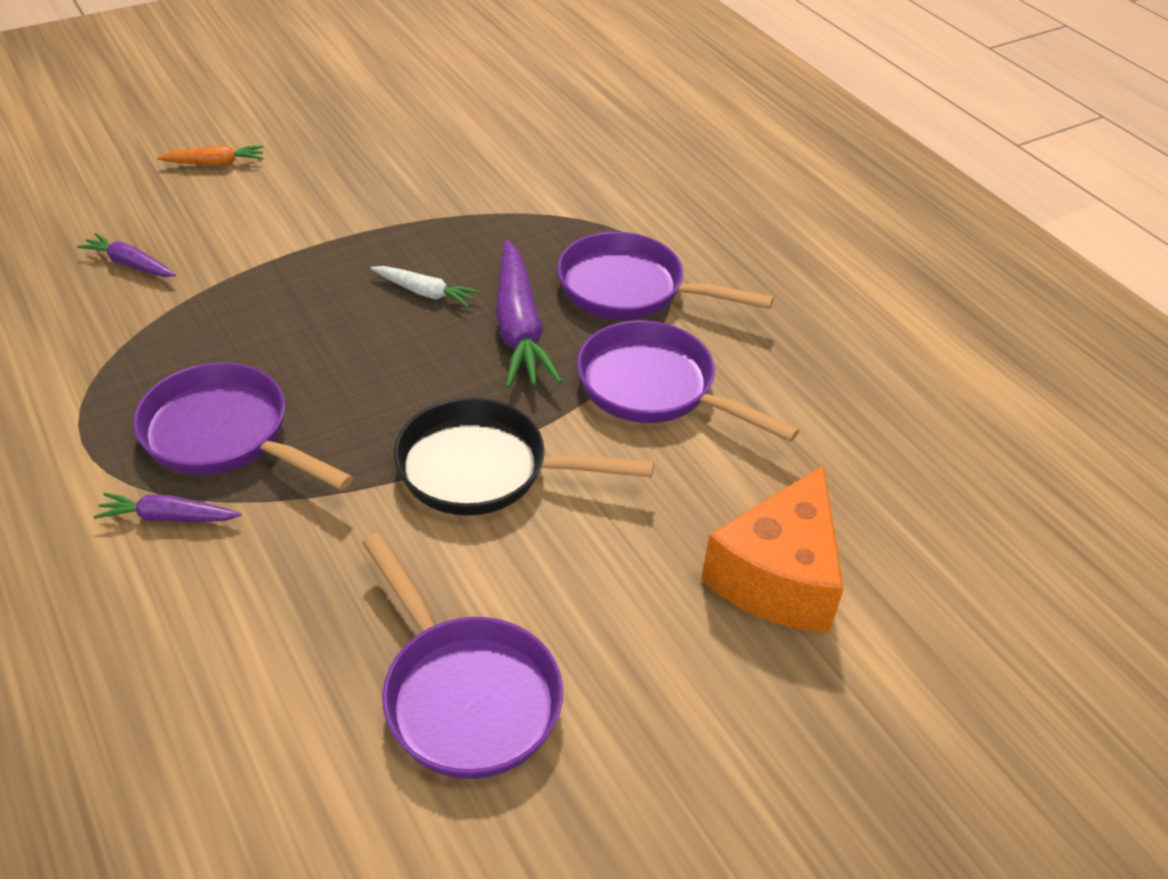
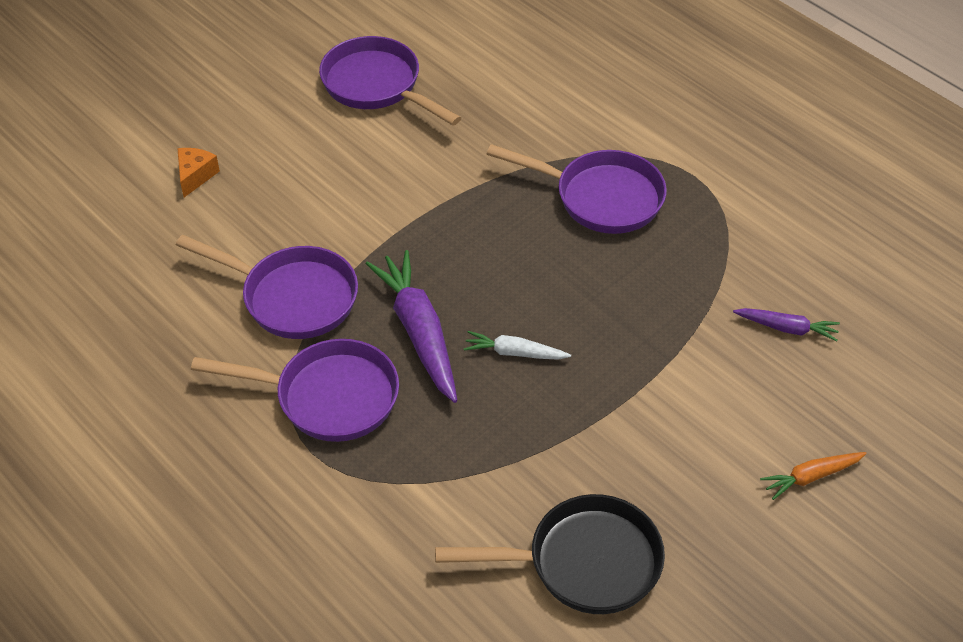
camera: 170 degrees right, 5 degrees up
purple carrot [93,493,242,522] -> none
black pan [394,398,654,516] -> black pan moved to [435,494,665,614]
orange cheese [701,465,844,633] -> orange cheese [177,148,220,197], size x0.47

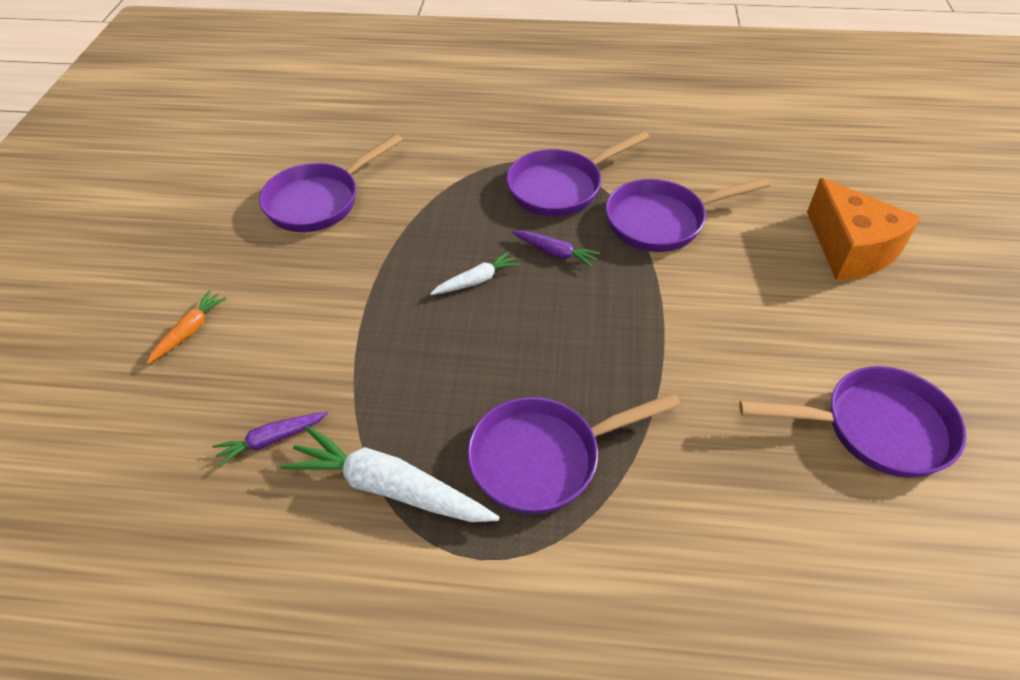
camera: 140 degrees right, 0 degrees up
orange cheese [177,148,220,197] -> orange cheese [807,178,921,281], size x2.13
purple carrot [366,250,457,403] -> purple carrot [512,231,600,267], size x0.53
black pan [435,494,665,614] -> purple pan [259,134,403,232]
none -> white carrot [281,426,500,522]

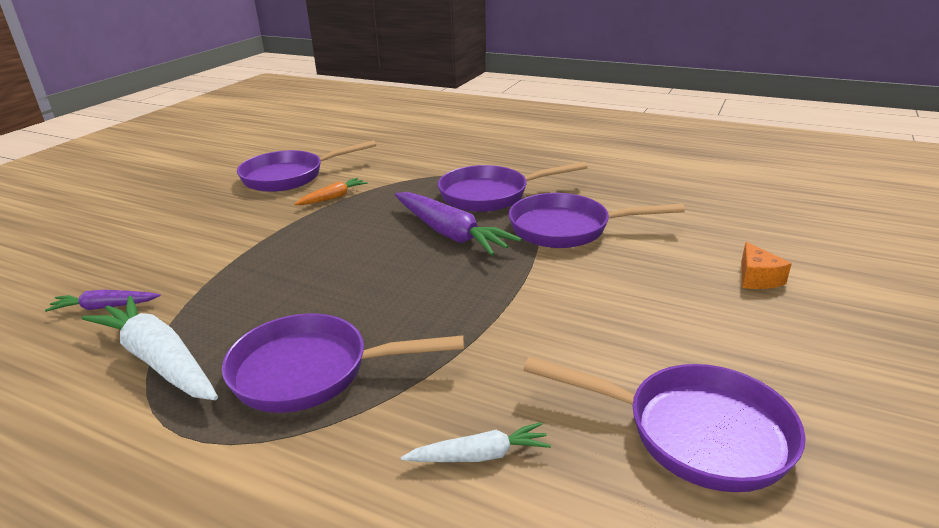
camera: 20 degrees right, 20 degrees down
orange carrot [147,290,227,364] -> orange carrot moved to [294,178,368,205]
white carrot [430,251,520,295] -> white carrot moved to [401,422,551,462]
purple carrot [512,231,600,267] -> purple carrot [395,192,522,256], size x1.88
orange cheese [807,178,921,281] -> orange cheese [741,242,792,289], size x0.47

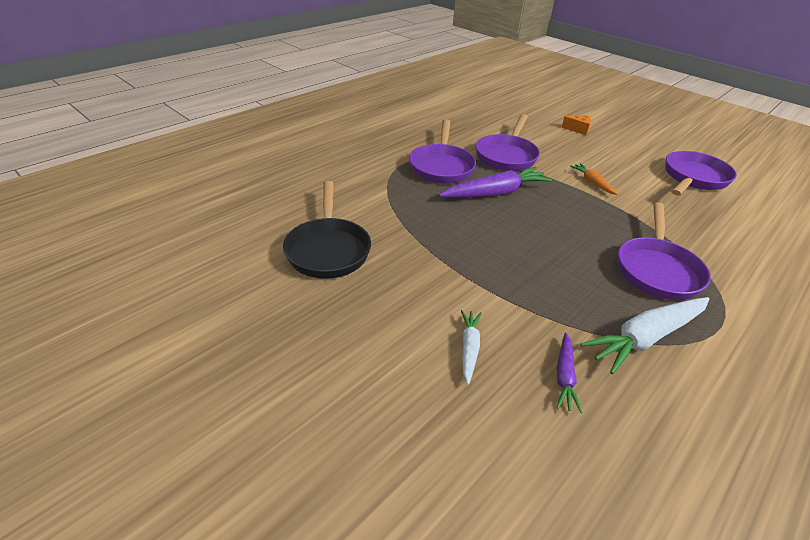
camera: 75 degrees left, 10 degrees up
purple pan [237,140,376,192] -> black pan [283,181,371,279]
orange carrot [294,178,368,205] -> orange carrot moved to [570,163,618,195]
white carrot [401,422,551,462] -> white carrot moved to [461,310,482,385]

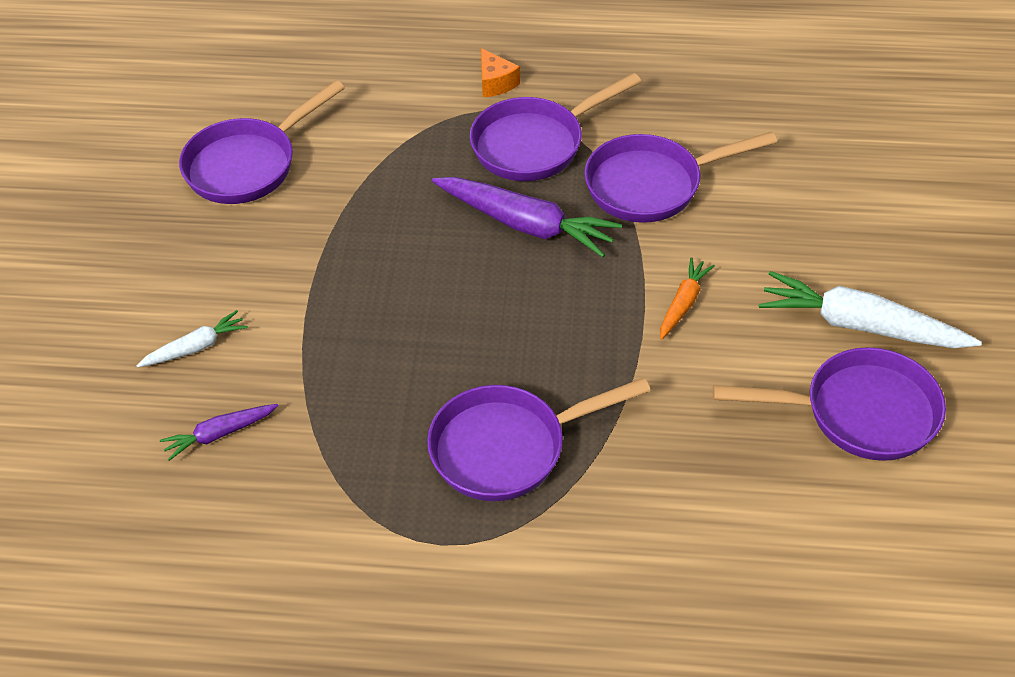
camera: 55 degrees right, 10 degrees up
black pan [283,181,371,279] -> purple pan [179,80,345,204]
orange cheese [562,115,591,135] -> orange cheese moved to [481,48,520,97]
white carrot [580,297,709,374] -> white carrot moved to [759,271,982,348]

